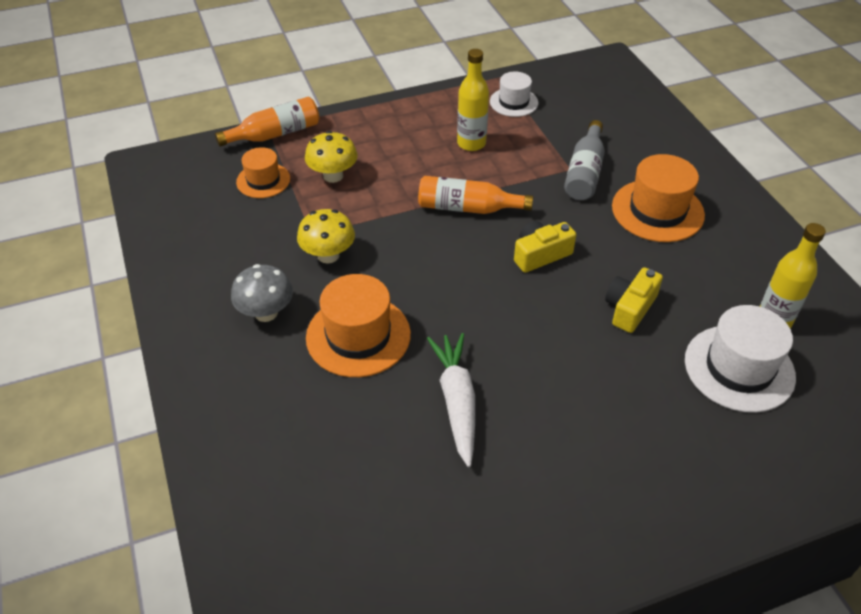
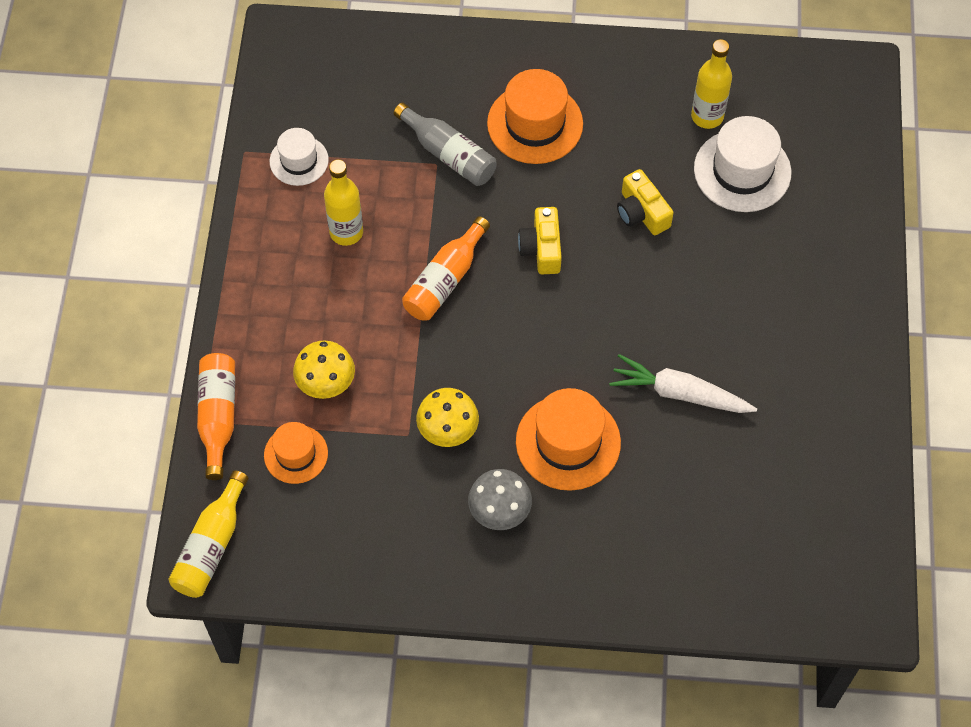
camera: 65 degrees left, 15 degrees up
none -> yellow bottle [168,470,249,598]

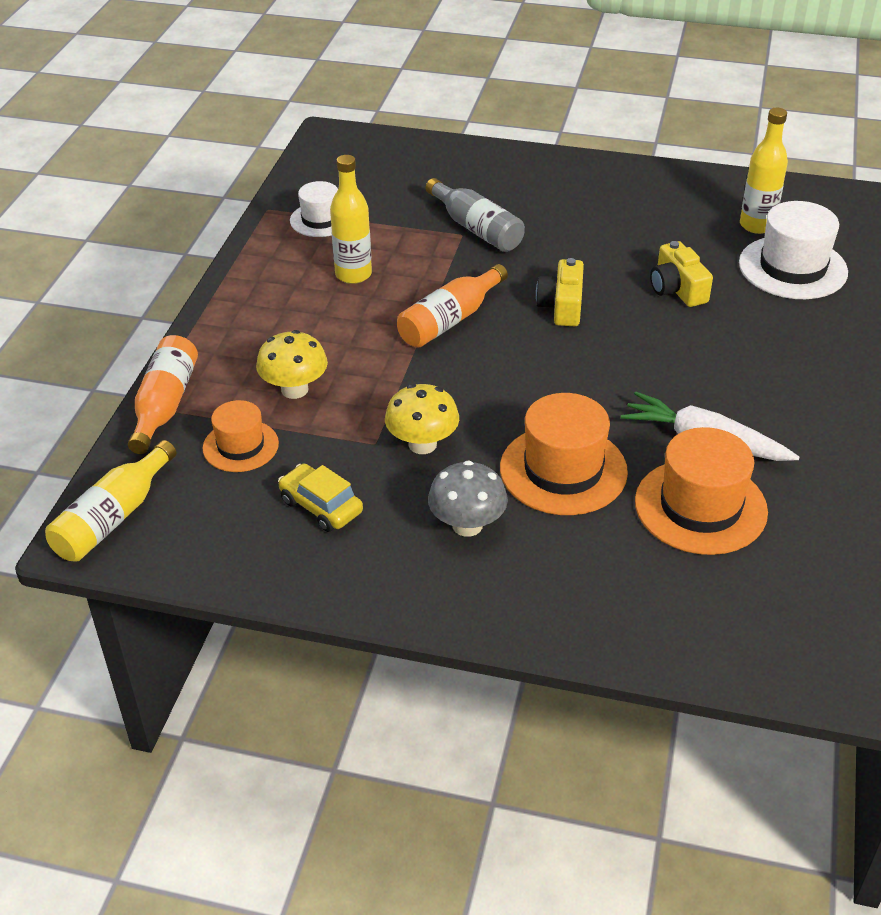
camera: 10 degrees right, 20 degrees down
orange hat [487,69,583,164] -> orange hat moved to [635,427,768,555]
none -> yellow car [278,464,363,532]

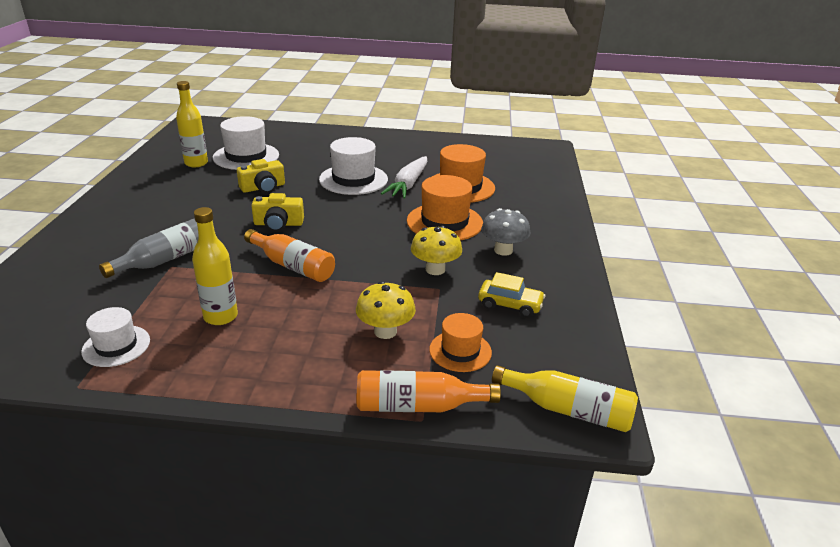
camera: 100 degrees left, 10 degrees down
yellow car [278,464,363,532] -> yellow car turned 105 degrees counterclockwise [478,272,545,318]
none -> white hat [319,137,388,195]

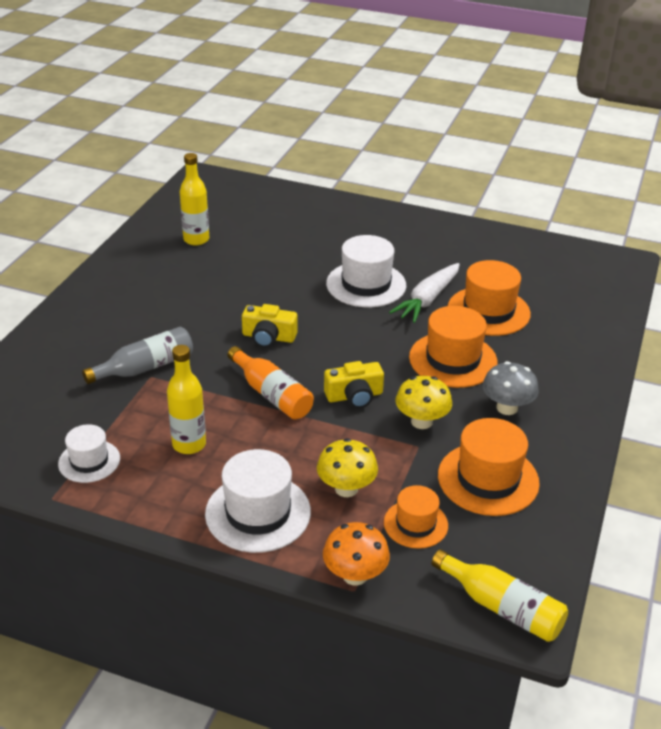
camera: 15 degrees right, 5 degrees up
white hat [213,116,279,170] -> white hat moved to [205,449,311,553]
yellow camera [237,159,285,193] -> yellow camera moved to [324,361,384,408]
orange bottle [357,370,501,412] -> orange mushroom [323,522,390,586]
yellow car [478,272,545,318] -> orange hat [438,418,540,516]

